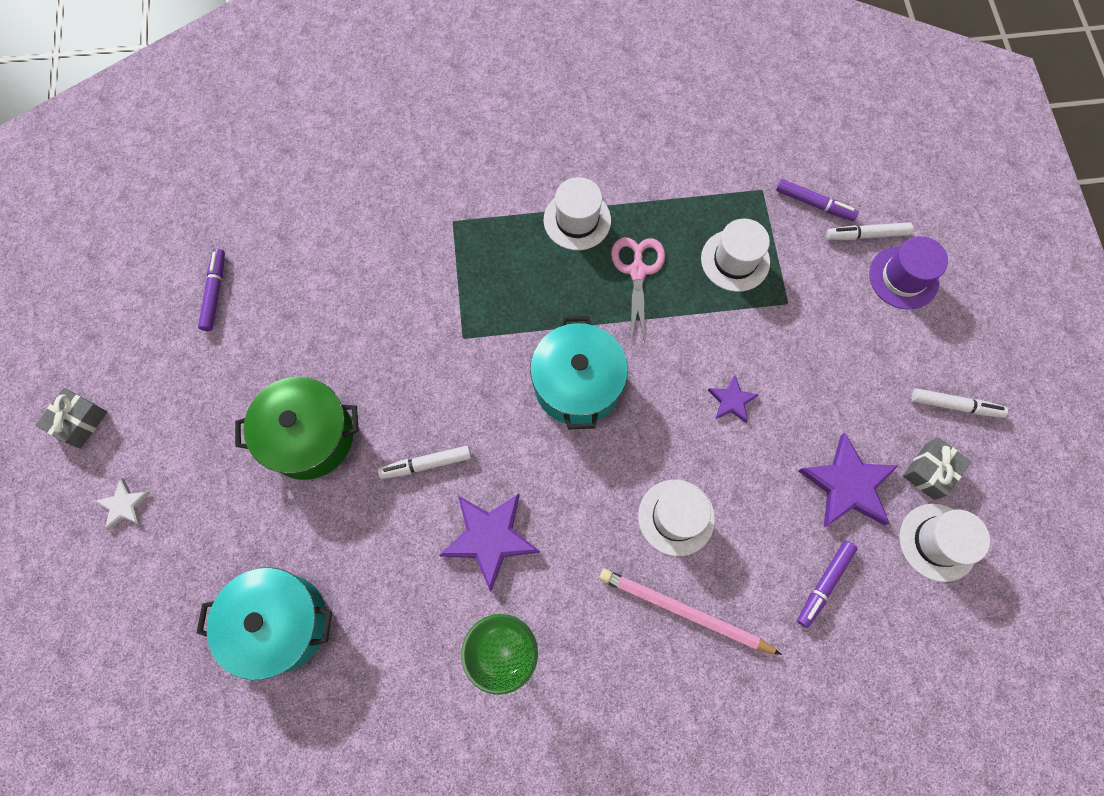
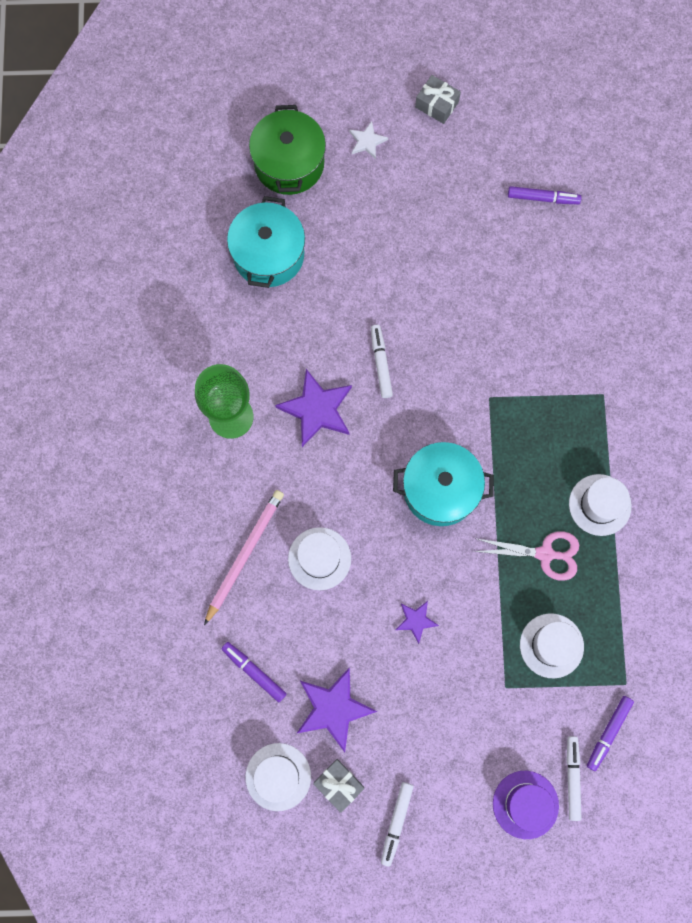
camera: 95 degrees right, 5 degrees up
green pot [235,377,359,480] -> green pot moved to [249,105,326,195]

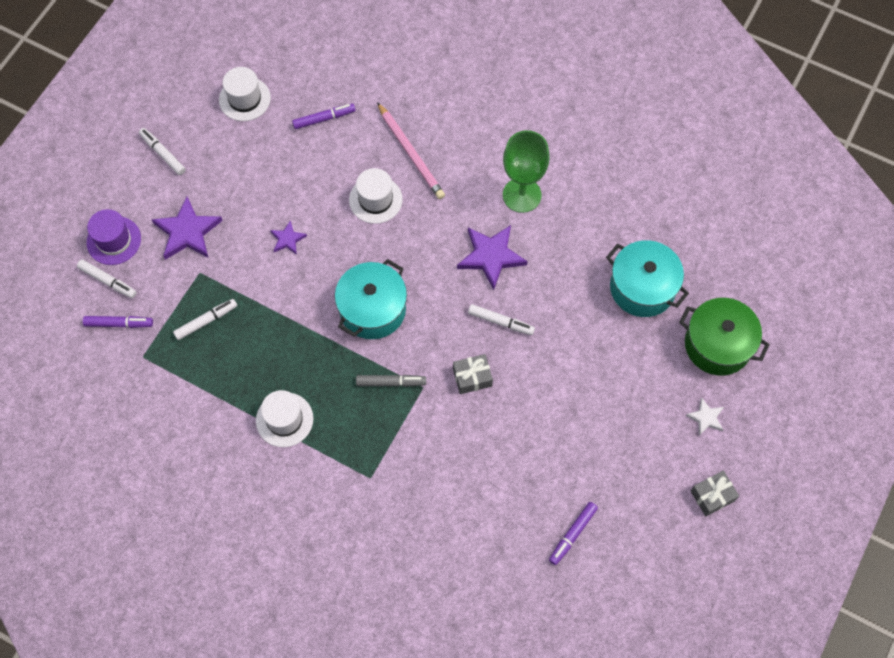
camera: 120 degrees right, 10 degrees down
purple star [297,667,378,752] -> purple star moved to [152,197,223,260]
grey gift [313,759,364,813] -> grey gift moved to [453,354,493,394]
pink scissors [473,531,579,581] -> none
white hat [520,613,584,678] -> white marker [173,299,237,340]
purple marker [587,696,634,771] -> purple marker turned 120 degrees clockwise [83,316,153,328]
none -> grey marker [356,375,426,387]

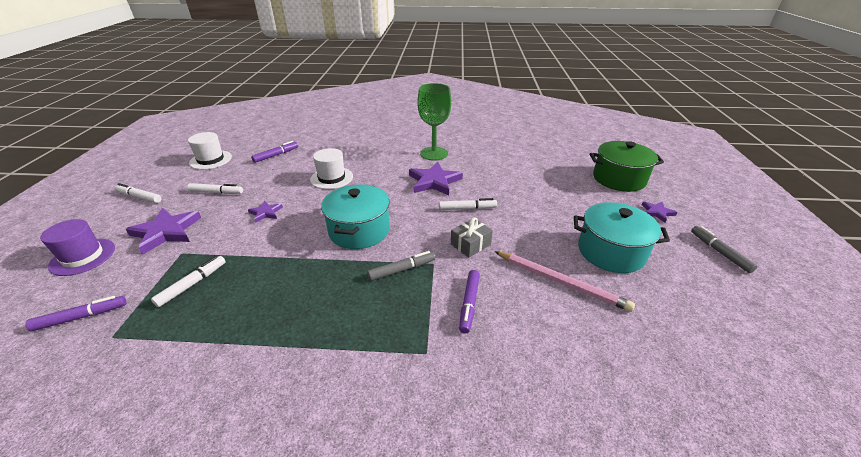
camera: 25 degrees left, 30 degrees down
white marker [77,260,137,298] -> white marker moved to [187,183,243,194]
white hat [256,390,313,447] -> none
pink pencil [377,102,445,199] -> pink pencil moved to [494,251,635,312]
purple marker [549,502,598,565] -> purple marker moved to [459,270,480,334]
turquoise pot [606,240,689,317] -> turquoise pot moved to [574,202,670,273]
white star [686,397,724,436] -> purple star [641,201,678,223]
grey gift [690,471,739,516] -> grey marker [691,226,757,273]

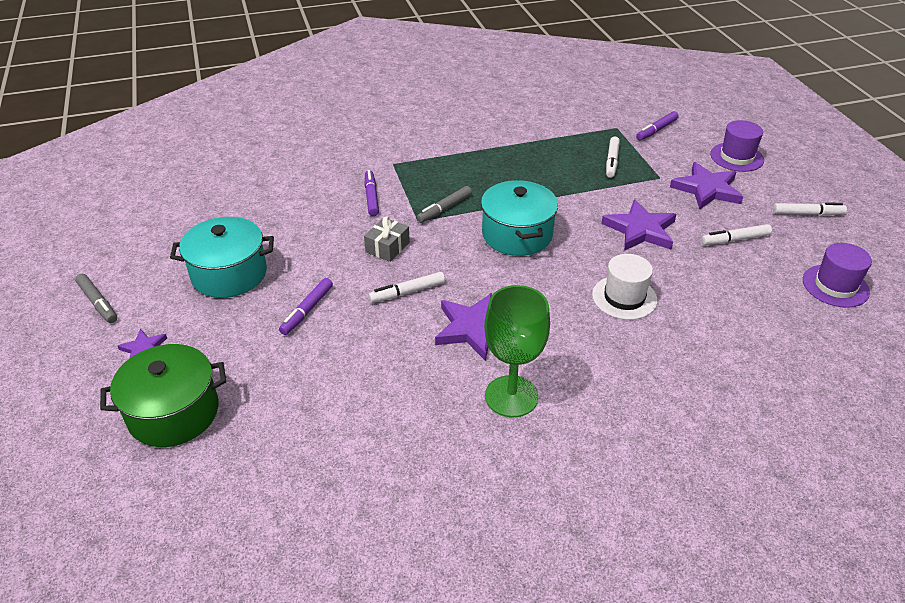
camera: 160 degrees right, 5 degrees up
white hat [188,132,232,170] -> purple hat [803,243,872,308]
purple star [248,201,283,223] -> purple star [601,199,677,251], size x1.88
purple marker [251,141,298,163] -> purple marker moved to [279,278,333,335]
pink pencil [494,251,635,312] -> none

